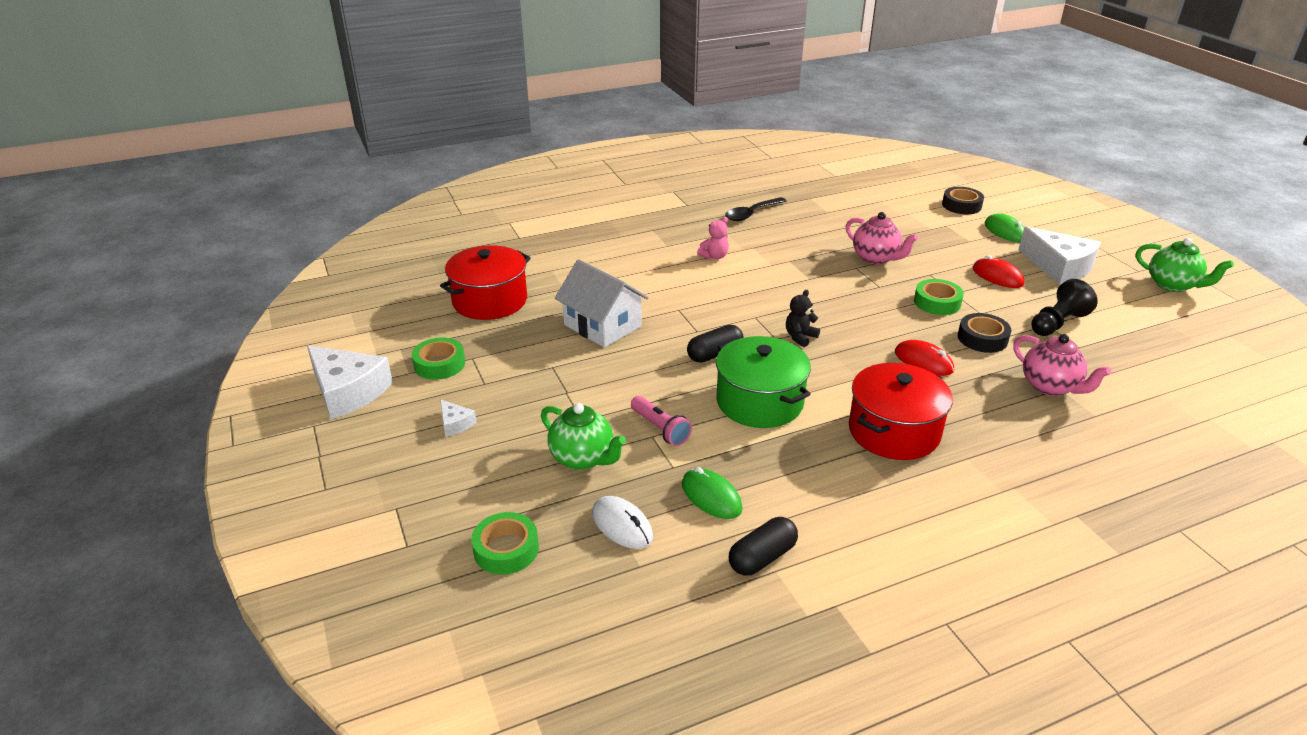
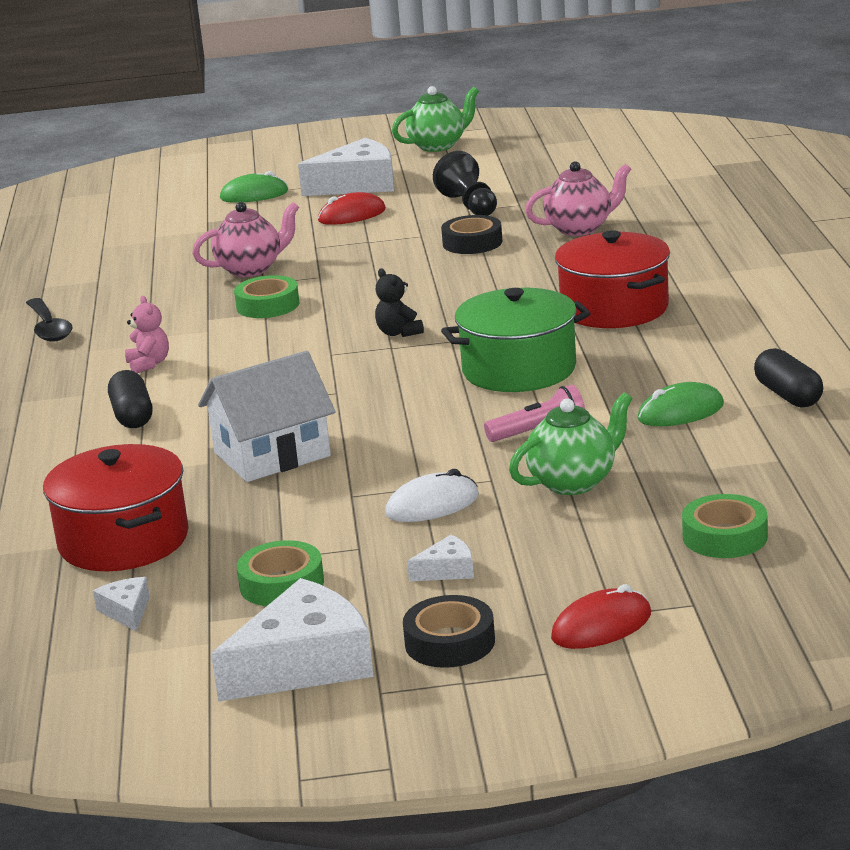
camera: 70 degrees left, 10 degrees down
white mouse [592,496,653,549] -> white mouse moved to [385,469,479,522]
black capsule [687,325,744,363] -> black capsule moved to [108,370,152,428]
red mouse [895,340,954,376] -> red mouse moved to [551,584,651,649]
green tape [914,279,964,315] -> green tape moved to [234,275,300,318]
black tape [942,187,984,214] -> black tape moved to [403,595,495,668]
none -> white cheese [93,577,150,632]

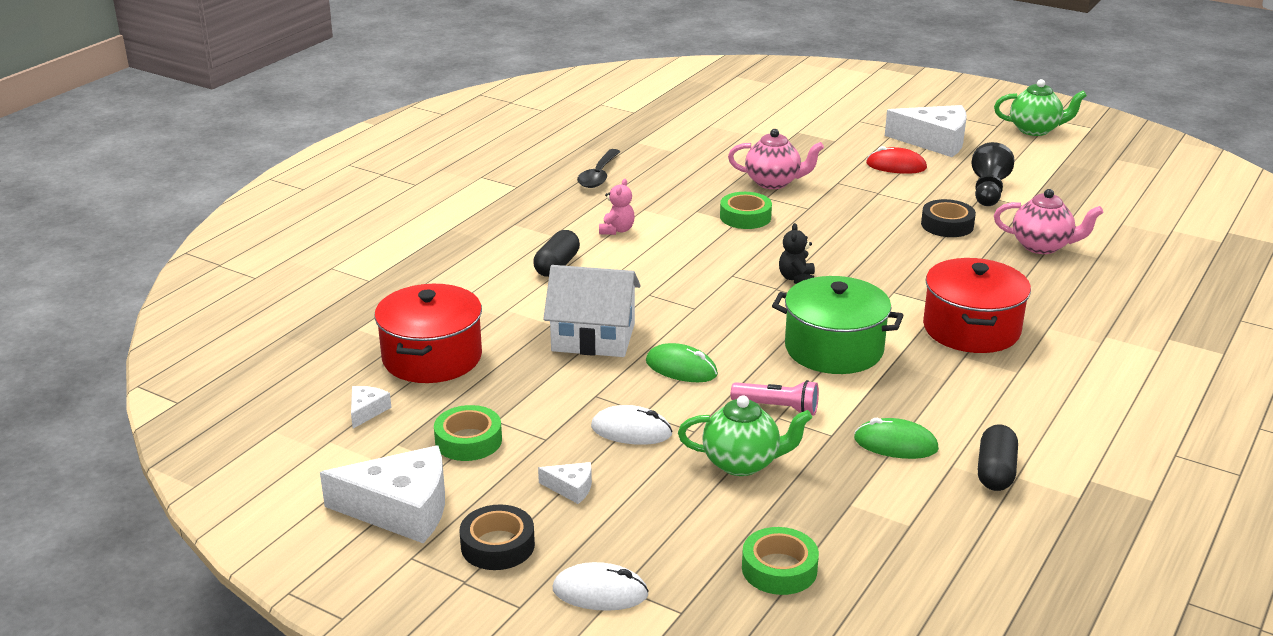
camera: 35 degrees right, 5 degrees up
green mouse [220,171,288,203] -> green mouse moved to [646,343,718,382]
red mouse [551,584,651,649] -> white mouse [553,562,649,611]

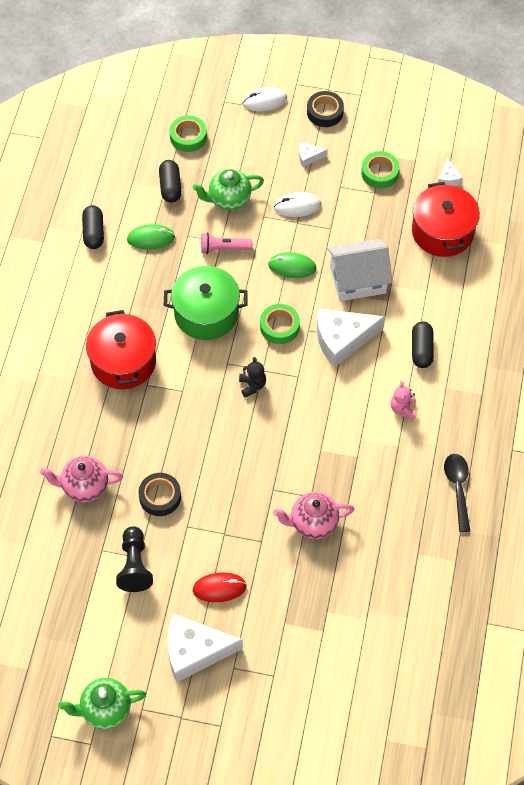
camera: 160 degrees right, 30 degrees up
white cheese [320,446,445,543] -> white cheese moved to [317,308,385,368]
green tape [720,192,772,229] -> green tape moved to [260,304,300,344]
none -> black capsule [159,160,181,203]

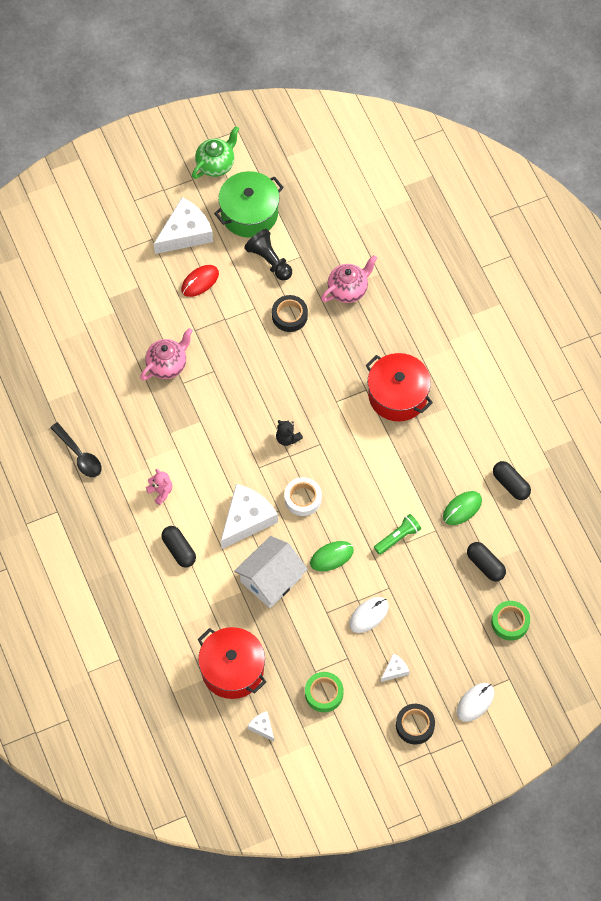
camera: 145 degrees right, 5 degrees up
green pot [164,266,247,340] -> green pot moved to [214,171,284,238]
green teapot [192,169,264,210] -> none
pink flashlight [201,233,253,254] -> green flashlight [374,514,421,555]
green tape [260,304,300,344] -> white tape [284,477,322,516]

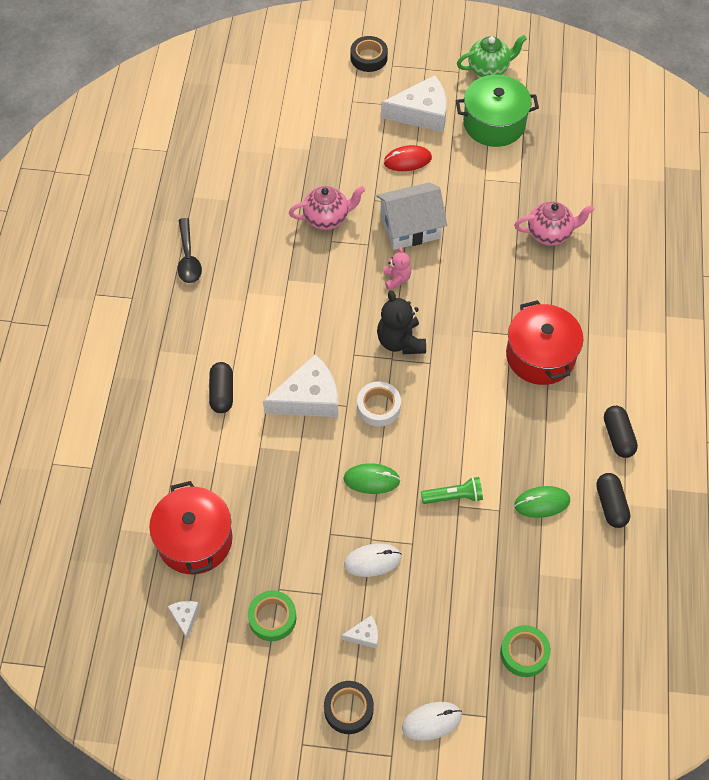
camera: 30 degrees right, 5 degrees down
pink teddy bear [146,469,172,505] -> pink teddy bear moved to [383,247,411,290]
white house [234,536,308,608] -> white house moved to [376,182,447,250]
black pawn [244,229,292,281] -> none
black tape [272,295,308,332] -> black tape moved to [351,36,388,72]
black teddy bear [276,420,303,446] -> black teddy bear [377,290,426,354], size x1.69
black capsule [467,542,506,581] -> black capsule moved to [604,406,638,458]

